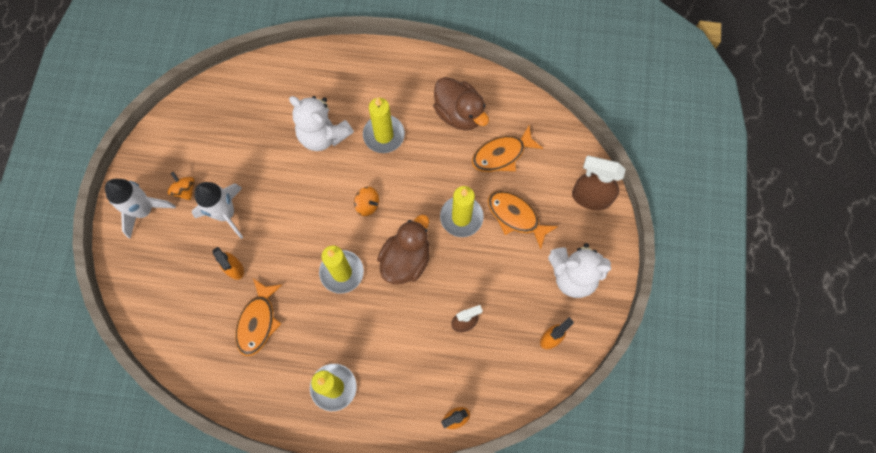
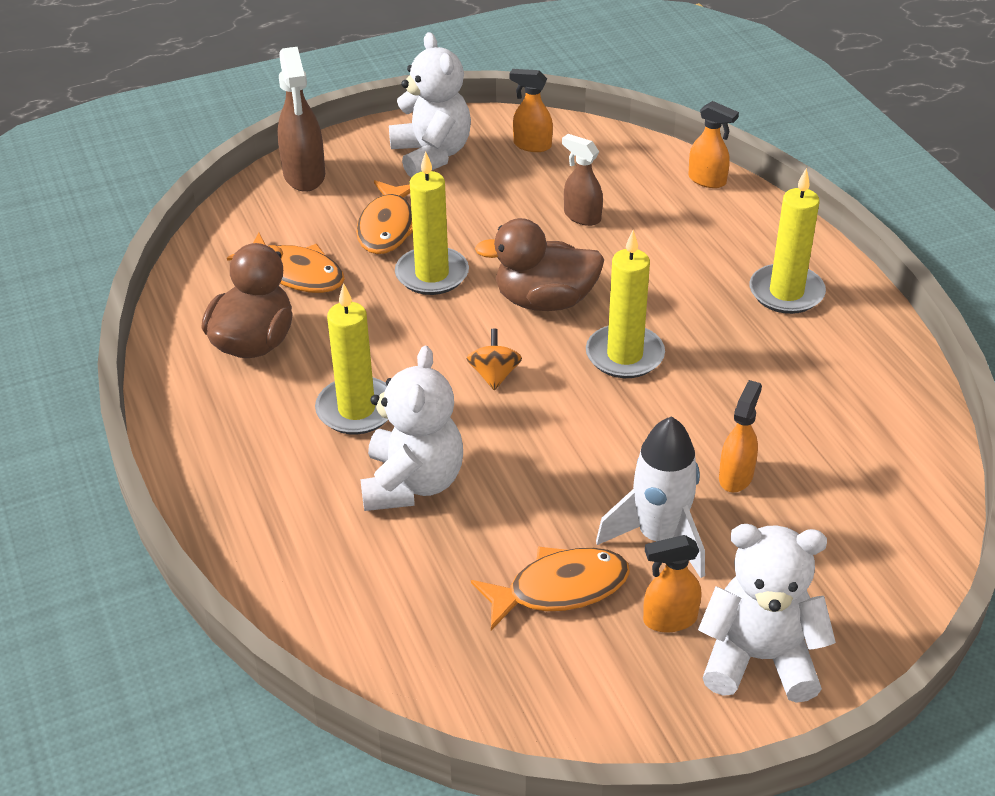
camera: 120 degrees left, 30 degrees down
white rocket [105,179,176,239] -> white teddy bear [698,524,836,703]
orange spinning top [167,172,195,201] -> orange spray bottle [643,535,702,632]
orange fish [236,279,282,356] -> orange fish moved to [471,546,630,630]

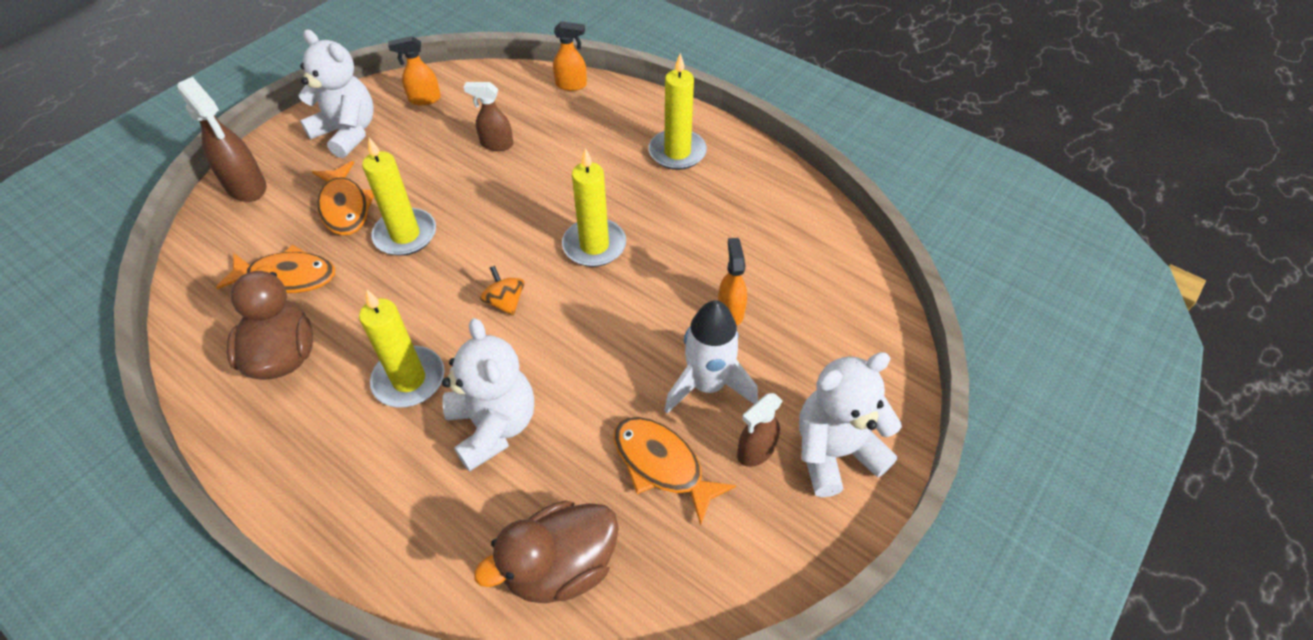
camera: 30 degrees left, 10 degrees up
orange fish [471,546,630,630] -> orange fish turned 90 degrees counterclockwise [614,417,736,526]
brown duck [475,218,605,311] -> brown duck moved to [474,500,619,603]
orange spray bottle [643,535,702,632] -> brown spray bottle [737,393,783,467]

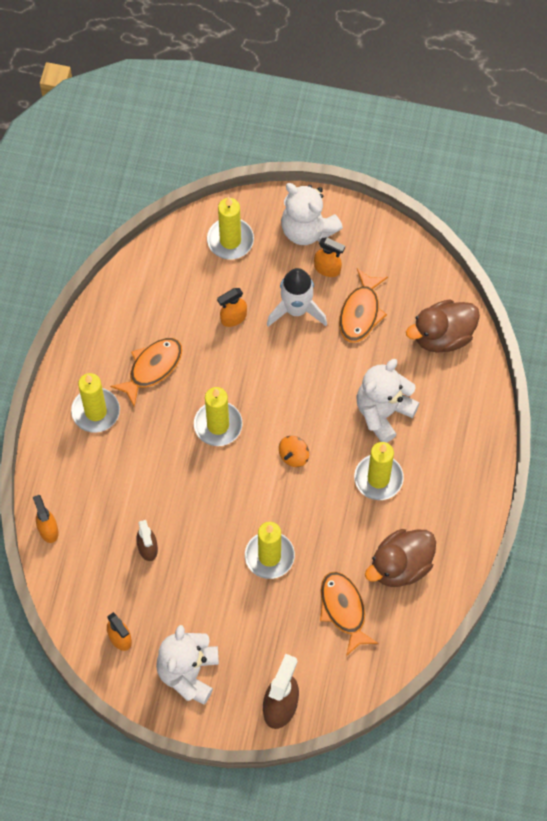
camera: 115 degrees left, 15 degrees up
orange fish [312,161,374,235] -> orange fish moved to [110,338,182,407]
brown duck [474,500,619,603] -> brown duck turned 120 degrees clockwise [406,299,480,353]
brown spray bottle [737,393,783,467] -> orange spray bottle [314,237,345,277]
none -> yellow candle [207,197,254,260]

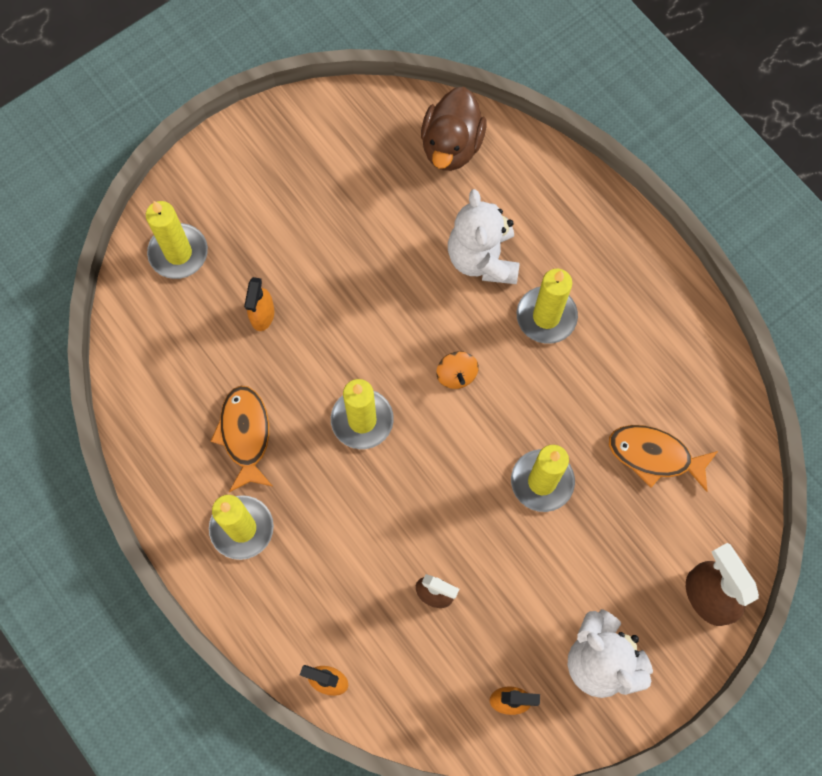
camera: 50 degrees left, 5 degrees up
white rocket [267,268,327,327] -> none
white teddy bear [281,183,343,245] -> none
orange spray bottle [314,237,345,277] -> none
orange fish [339,268,388,343] -> none
brown duck [365,529,436,587] -> none

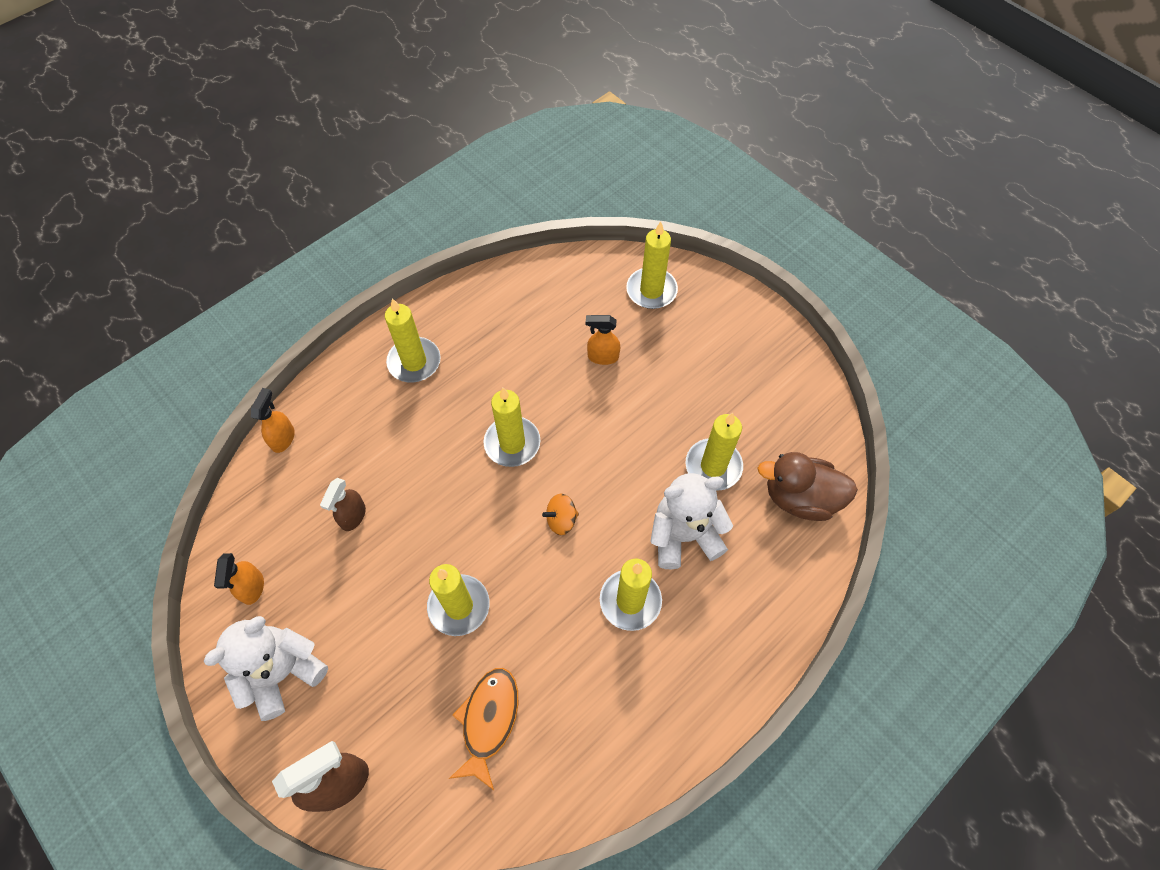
camera: 85 degrees right, 10 degrees down
orange fish [211,386,272,492] -> none
none -> yellow candle [686,413,743,491]

